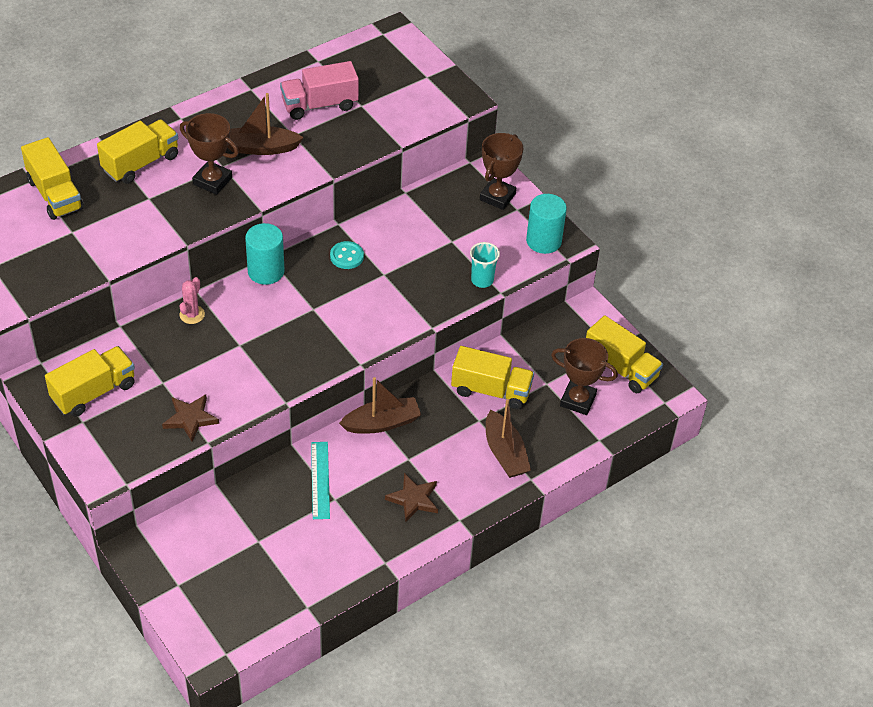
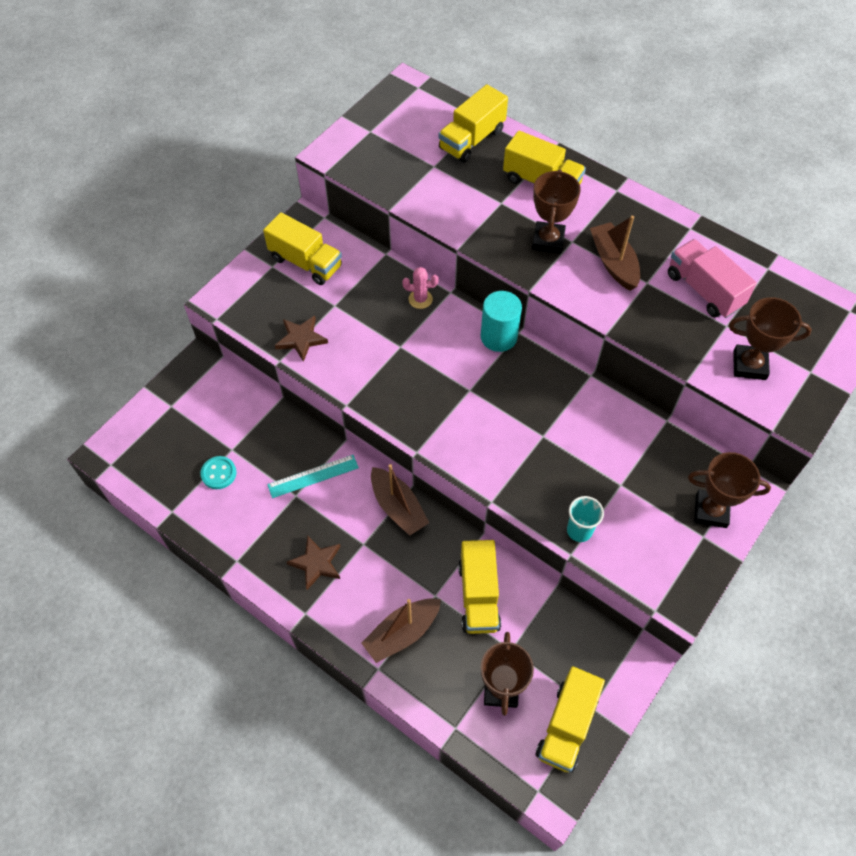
camera: 75 degrees right, 10 degrees up
turquoise button [330,241,364,269] -> turquoise button moved to [200,456,236,489]
turquoise cylinder [526,194,567,254] -> none
none -> brown trophy [729,297,812,380]

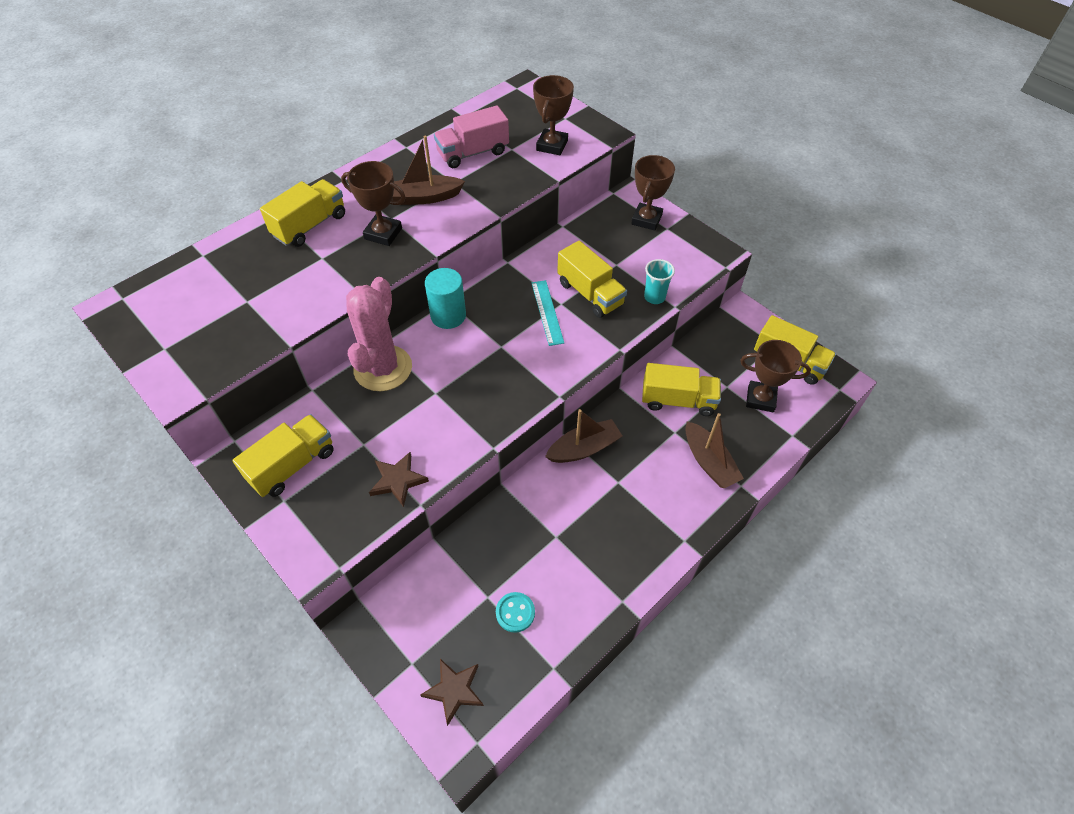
camera: 80 degrees left, 5 degrees down
turquoise ruler [267,455,359,498] -> turquoise ruler moved to [532,280,564,346]
brown star [287,536,341,590] -> brown star moved to [420,659,484,726]
pink cactus [402,267,439,309] -> pink cactus [346,277,412,391], size x2.32
yellow truck [438,84,508,163] -> yellow truck moved to [557,241,627,318]

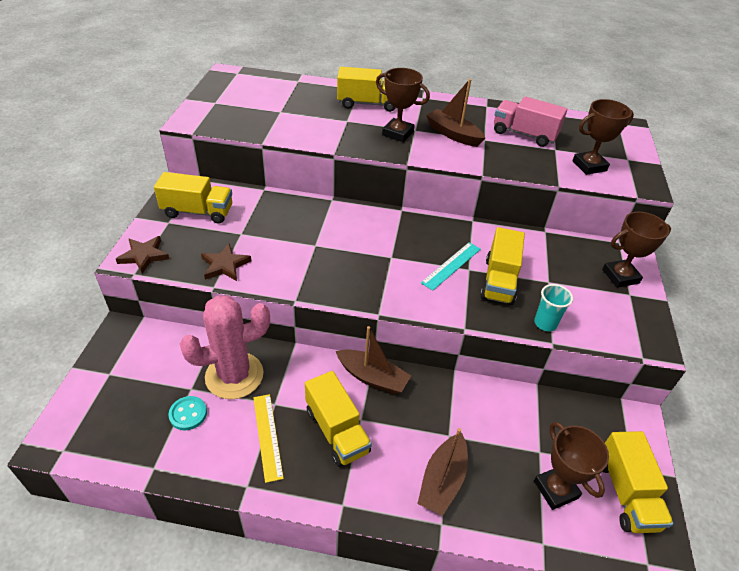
camera: 50 degrees right, 10 degrees down
brown trophy [341,161,406,246] -> brown trophy turned 45 degrees counterclockwise [376,68,430,142]
pink cactus [346,277,412,391] -> pink cactus moved to [180,295,270,399]
brown star [420,659,484,726] -> brown star moved to [116,236,169,274]
turquoise cylinder [425,268,466,329] -> none
yellow truck [642,363,721,416] -> yellow truck moved to [305,371,372,467]
none -> yellow ruler [253,394,284,483]

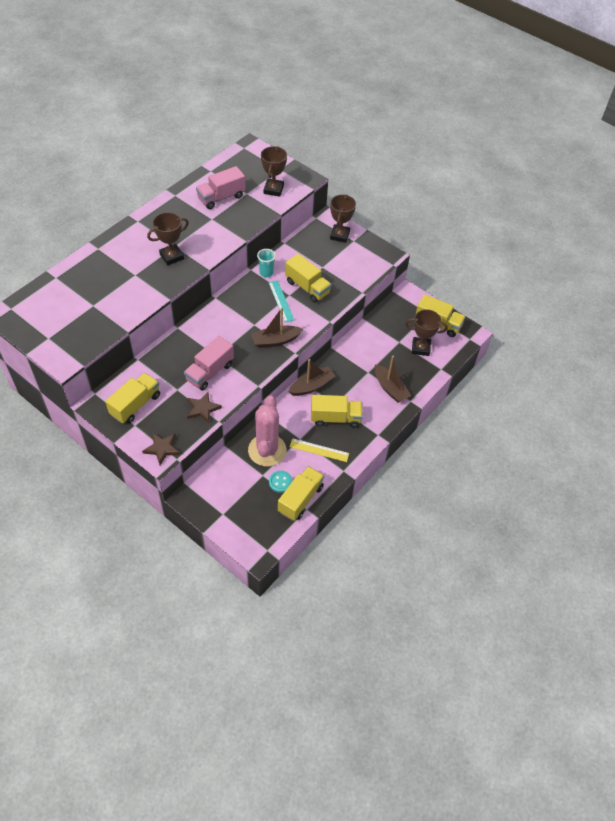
camera: 60 degrees left, 10 degrees up
yellow truck [337,67,395,112] -> yellow truck moved to [278,466,324,521]
brown boat [426,79,485,147] -> brown boat moved to [251,307,303,348]
turquoise cup [534,284,573,331] -> turquoise cup moved to [257,249,276,277]
none -> pink truck [184,336,234,391]

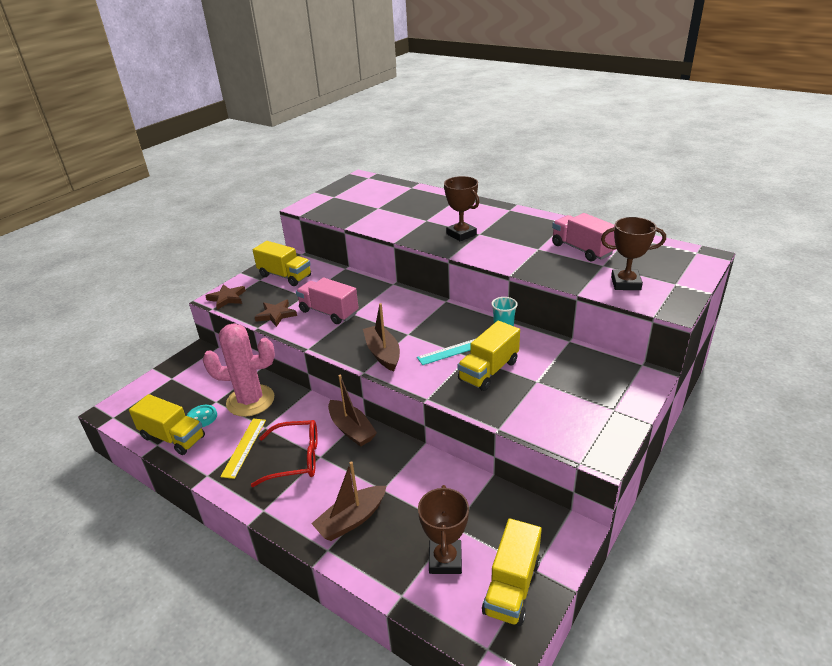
camera: 90 degrees right, 20 degrees down
yellow truck [311,395,363,428] -> red glasses [251,420,318,487]
brown trophy [330,194,356,243] -> none

